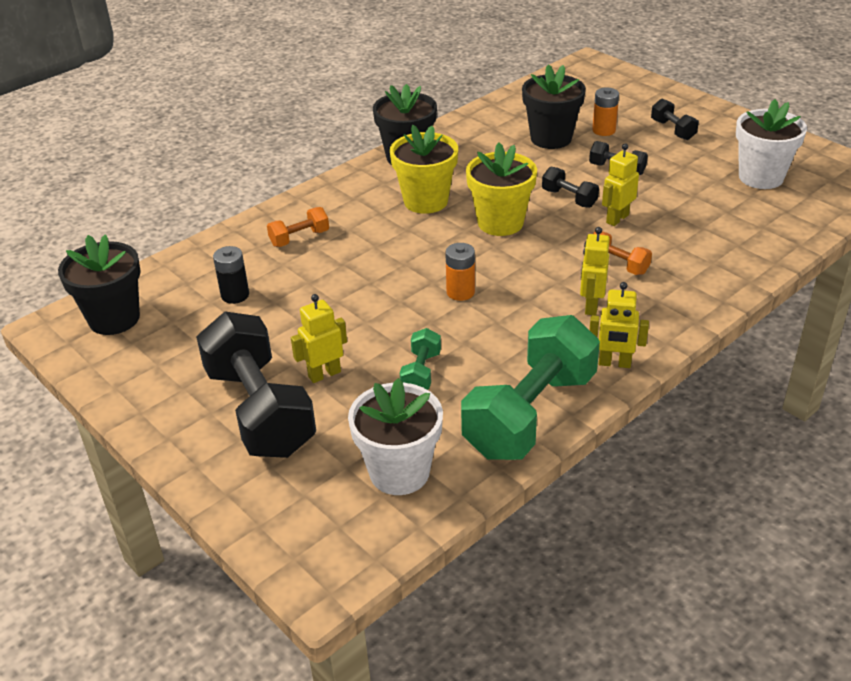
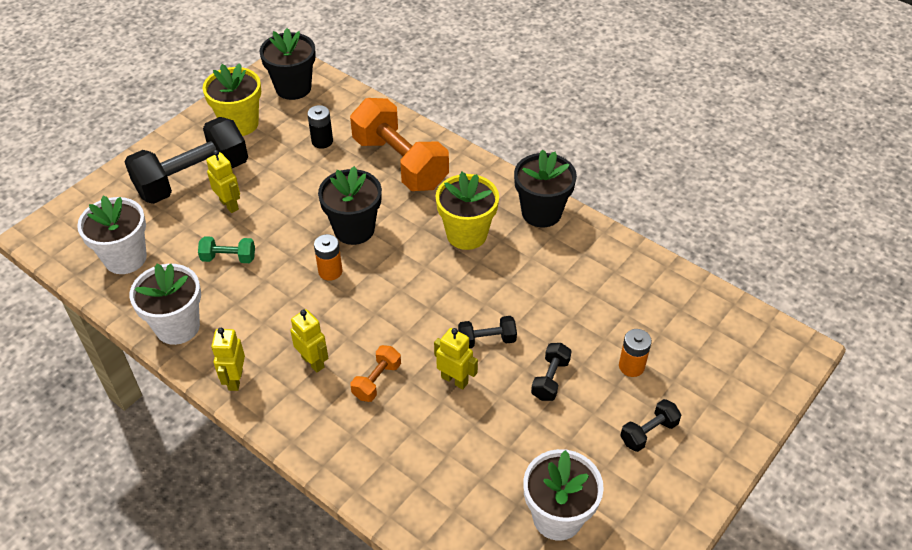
camera: 80 degrees right, 10 degrees up
orange dumbbell [267,207,329,247] -> orange dumbbell [350,98,449,191], size x2.25
green dumbbell [461,315,600,460] -> white flower pot [129,263,201,345]
yellow flower pot [466,143,537,236] -> yellow flower pot moved to [203,63,261,136]
black flower pot [522,64,586,149] -> black flower pot moved to [318,166,382,245]
black dumbbell [542,167,599,208] -> black dumbbell turned 45 degrees clockwise [458,316,517,348]
yellow robot [580,227,610,315] -> yellow robot turned 45 degrees clockwise [290,309,328,372]

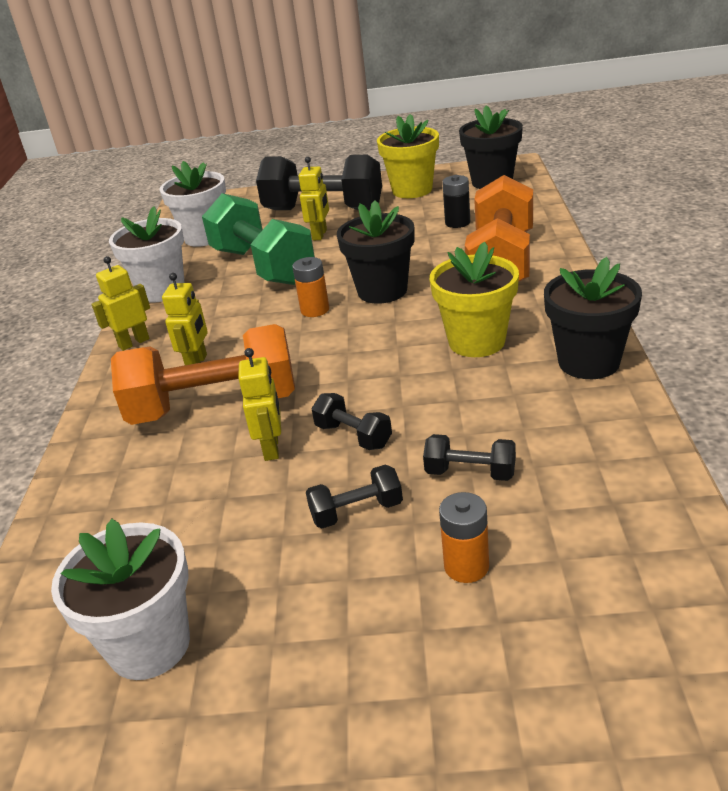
camera: 55 degrees right, 15 degrees down
green dumbbell [198,236,255,263] -> green dumbbell [202,193,315,285], size x2.25
orange dumbbell [350,345,401,402] -> orange dumbbell [111,324,295,425], size x2.25
black dumbbell [620,399,681,452] -> black dumbbell moved to [423,434,516,481]

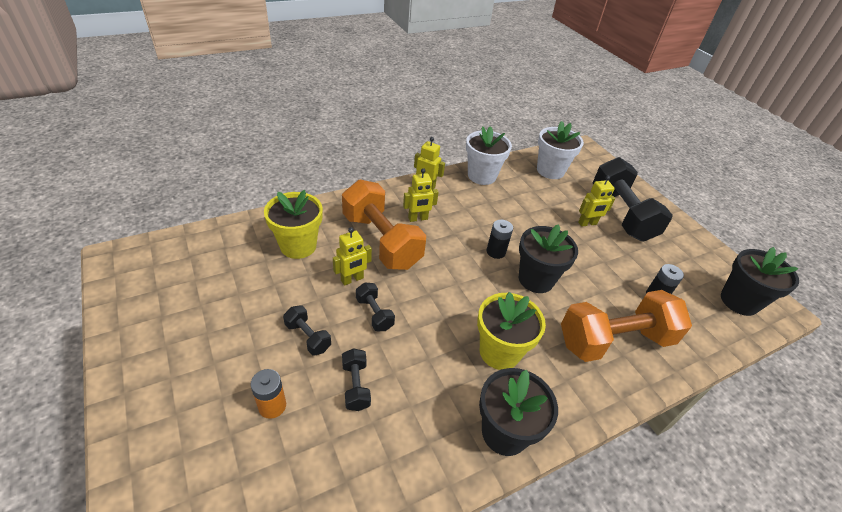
camera: 55 degrees right, 10 degrees up
white flower pot [51,519,190,680] -> none
green dumbbell [202,193,315,285] -> none
orange battery [292,257,329,317] -> black battery [487,220,513,259]
black dumbbell [311,393,392,450] -> black dumbbell turned 45 degrees counterclockwise [356,282,395,331]
yellow flower pot [377,114,439,198] -> yellow flower pot moved to [264,190,323,259]

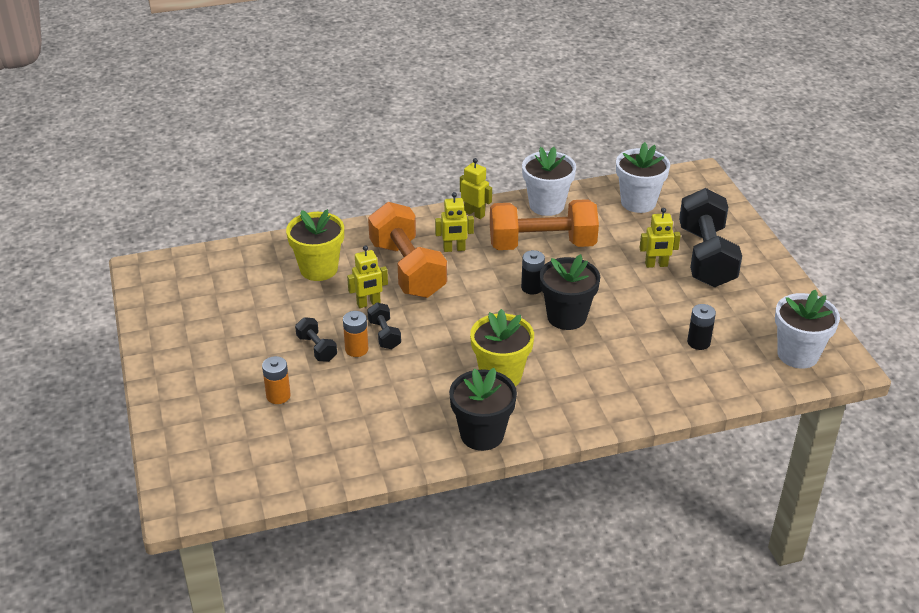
camera: 15 degrees right, 5 degrees down
black dumbbell [342,348,371,411] -> none
orange dumbbell [561,290,692,362] -> orange dumbbell moved to [490,199,599,250]
black flower pot [721,247,799,316] -> white flower pot [775,289,840,369]
none -> orange battery [343,311,368,357]

